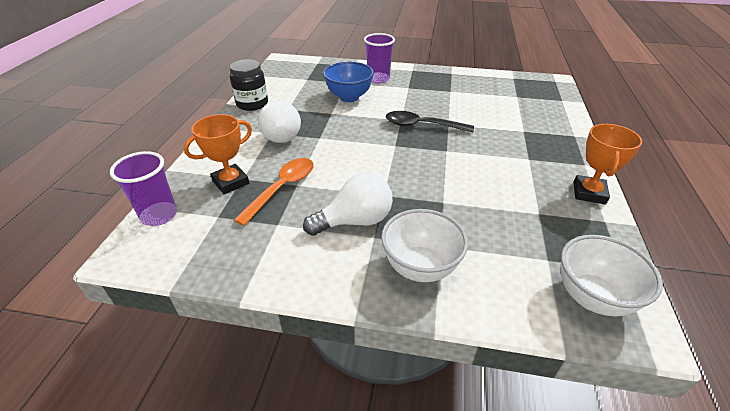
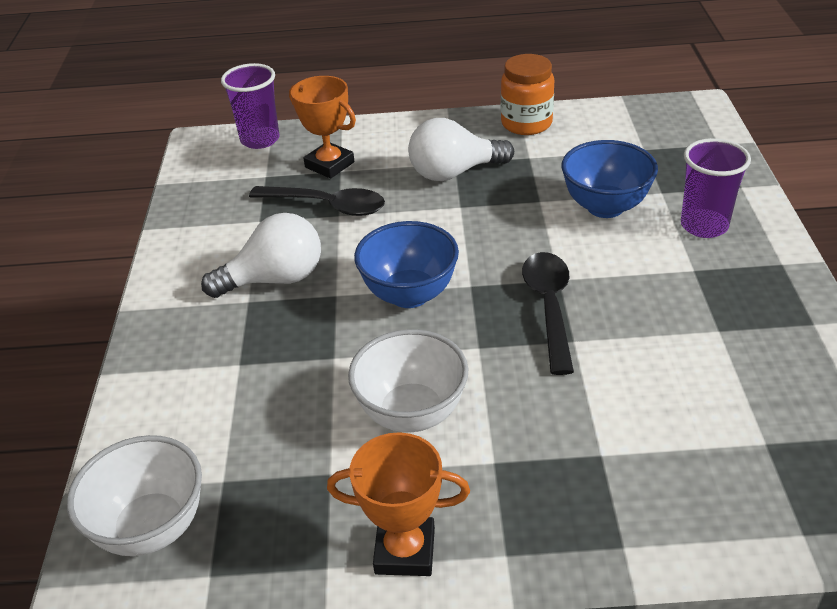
camera: 80 degrees right, 0 degrees up
black jar [230,59,268,111] -> orange jar [501,54,554,135]
orange spoon [234,158,314,226] -> black spoon [249,186,385,216]
white light bulb [303,172,393,236] -> white light bulb turned 75 degrees counterclockwise [201,213,321,298]
white bowl [381,209,468,282] -> white bowl moved to [348,329,468,432]
none -> blue bowl [354,221,459,308]

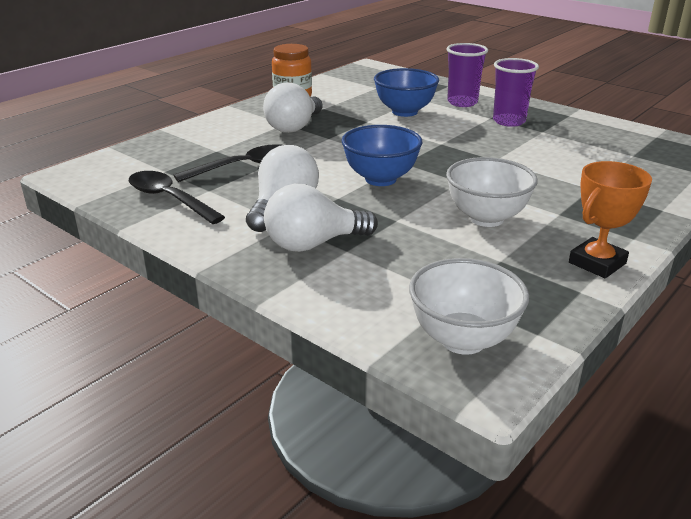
camera: 50 degrees left, 10 degrees down
purple cup [221,63,280,149] -> purple cup moved to [493,58,539,127]
orange trophy [289,76,356,178] -> none
black spoon [522,252,574,375] -> black spoon moved to [129,171,225,224]
none -> white light bulb [264,184,378,252]

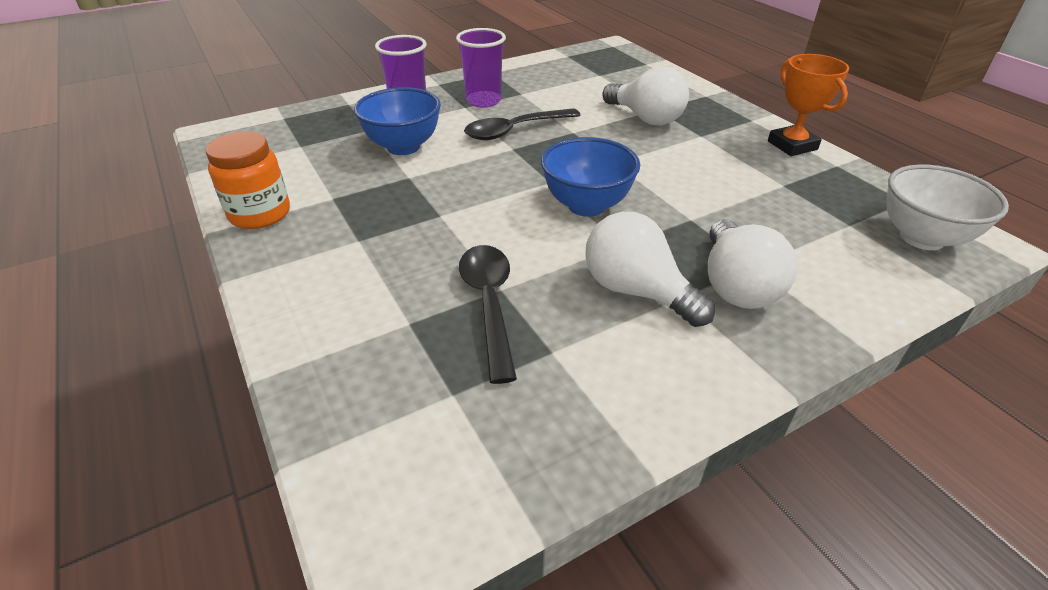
camera: 70 degrees left, 10 degrees up
black spoon [129,171,225,224] -> black spoon moved to [464,108,581,140]
white light bulb [263,82,323,133] -> white light bulb moved to [603,66,689,125]
white bowl [446,157,538,227] -> none

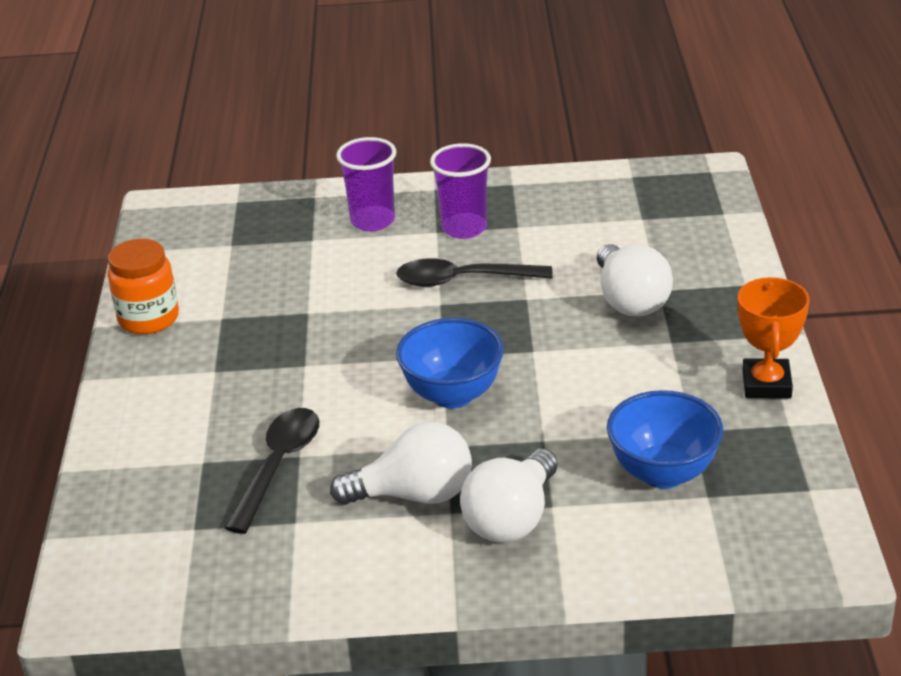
camera: 30 degrees right, 5 degrees down
blue bowl [354,87,441,155] -> blue bowl moved to [607,390,723,489]
white light bulb [585,212,715,327] -> white light bulb turned 105 degrees clockwise [330,422,472,505]
white bowl [886,165,1009,250] -> none

